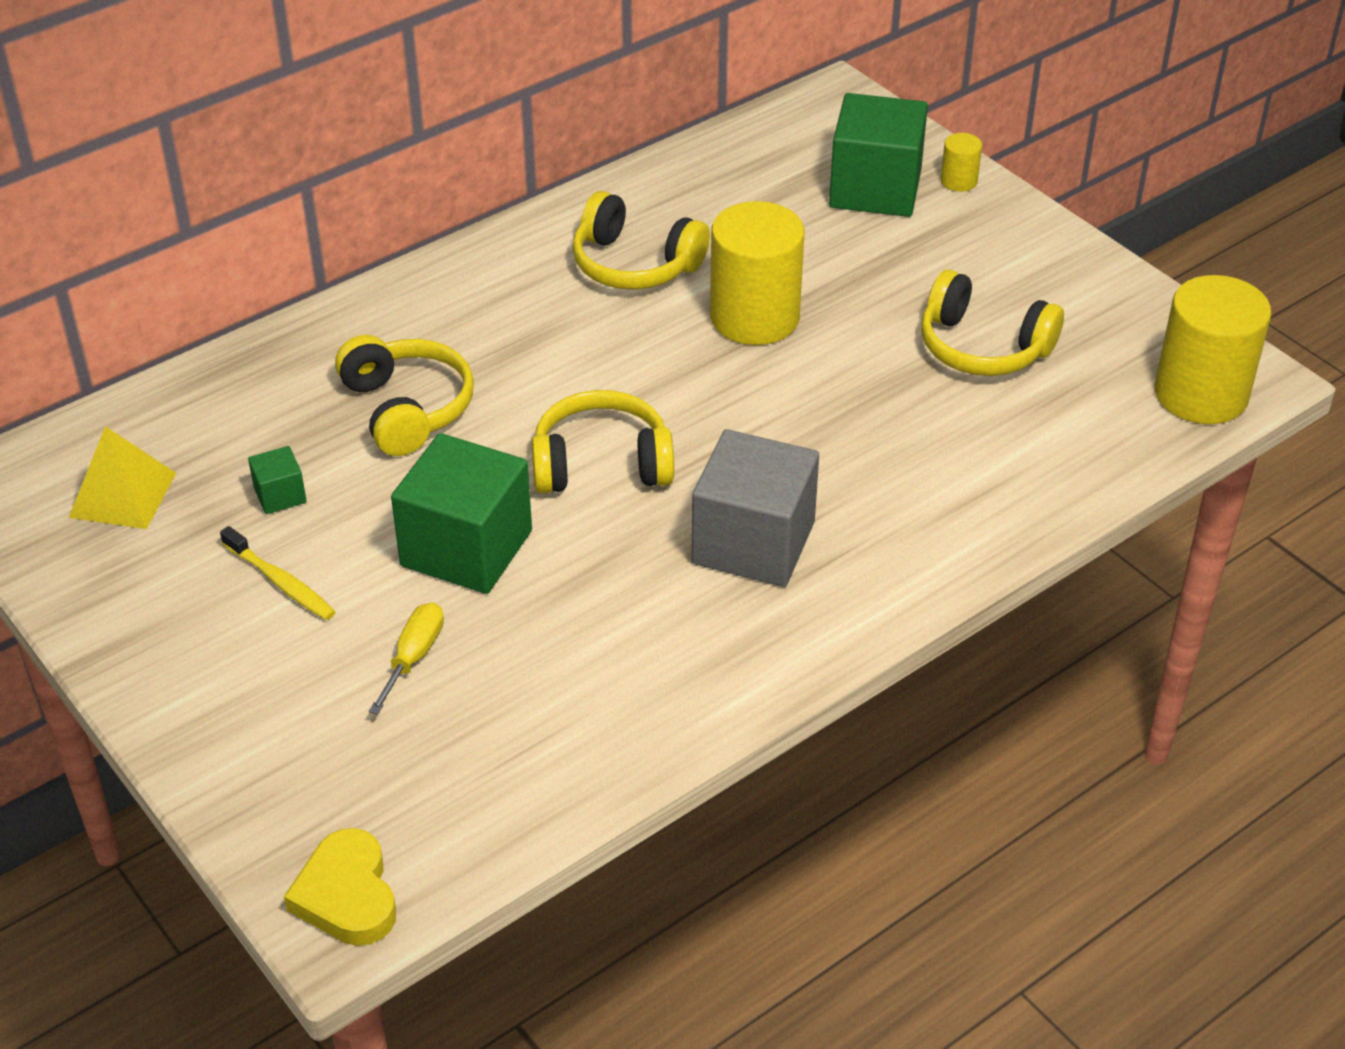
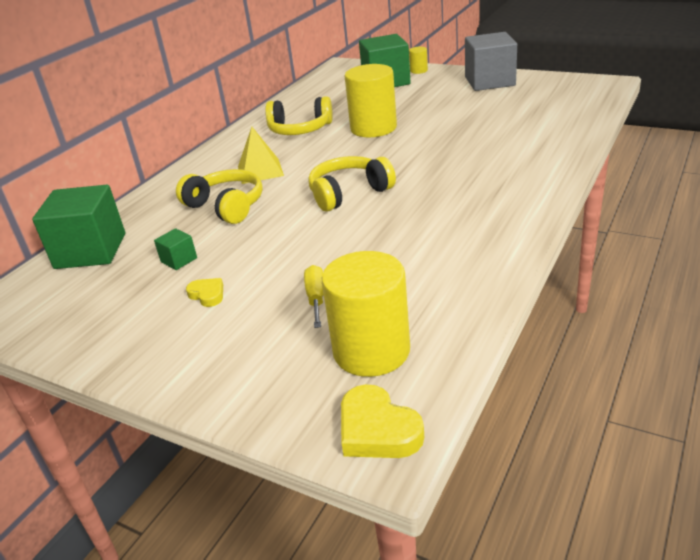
camera: 20 degrees left, 10 degrees down
yellow pyramid [69,426,176,529] -> yellow pyramid moved to [238,127,284,184]
yellow toothbrush [220,526,336,620] -> yellow heart [186,278,223,307]
green cube [391,433,532,594] -> green cube moved to [32,185,125,269]
grey cube [692,429,819,587] -> grey cube moved to [465,32,517,91]
yellow headphones [921,270,1064,376] -> none
yellow cylinder [1155,275,1272,424] -> yellow cylinder moved to [322,251,410,377]

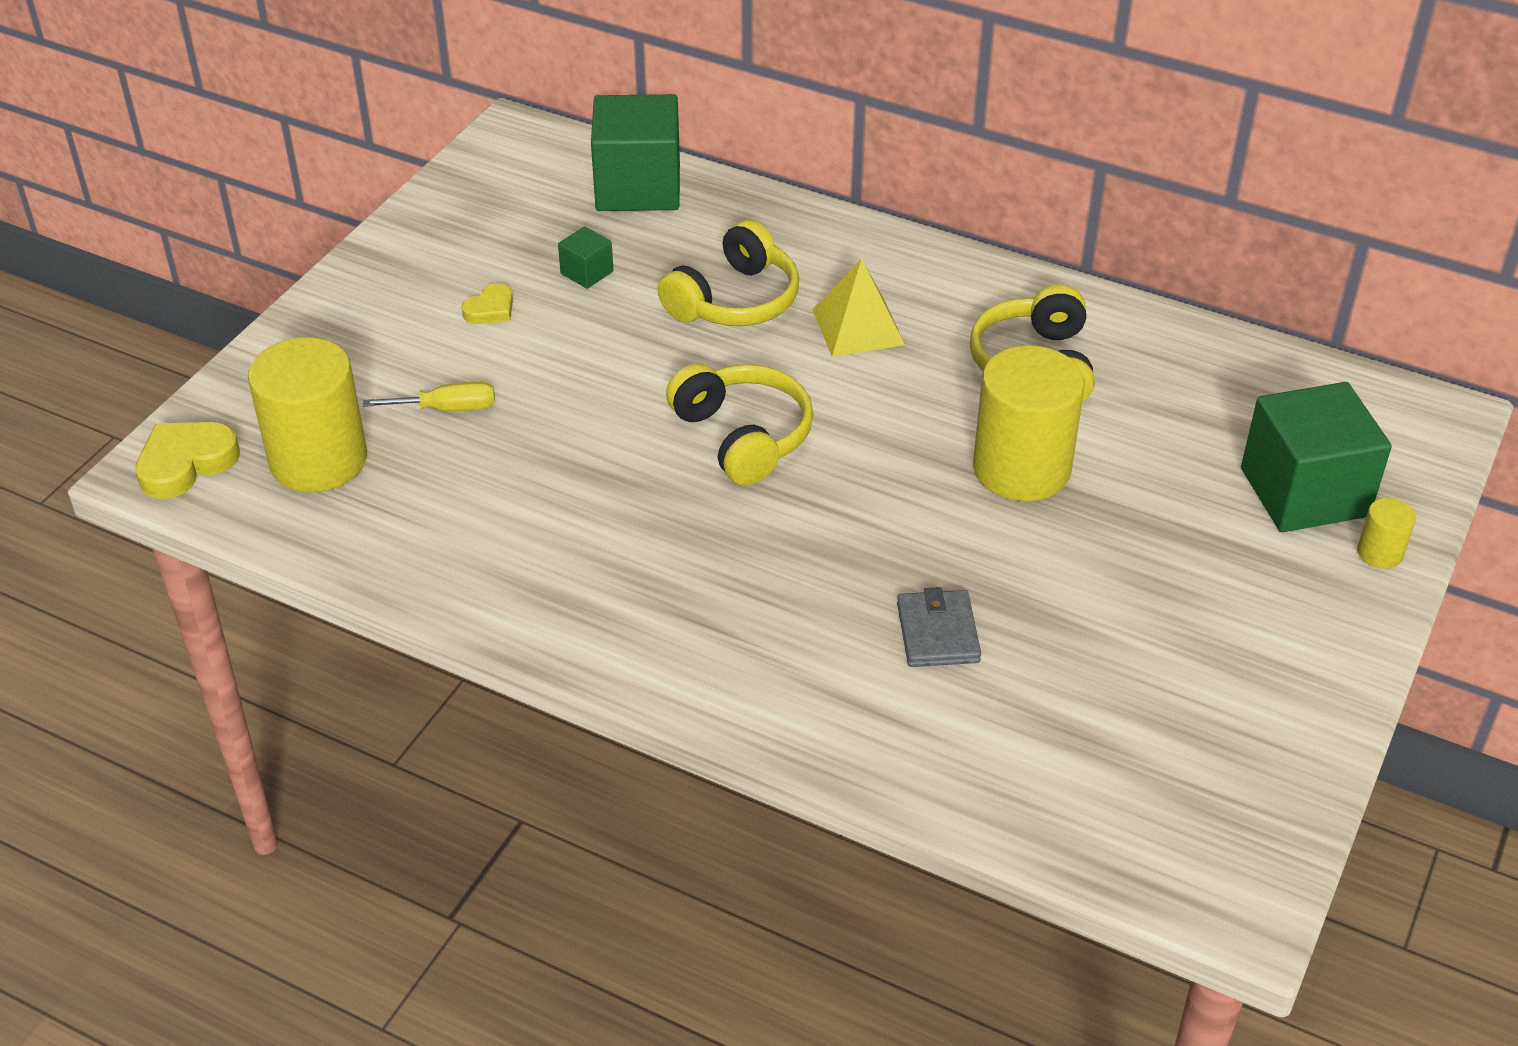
camera: 85 degrees right, 10 degrees up
grey cube [465,32,517,91] -> none
none -> grey wallet [897,587,981,667]

